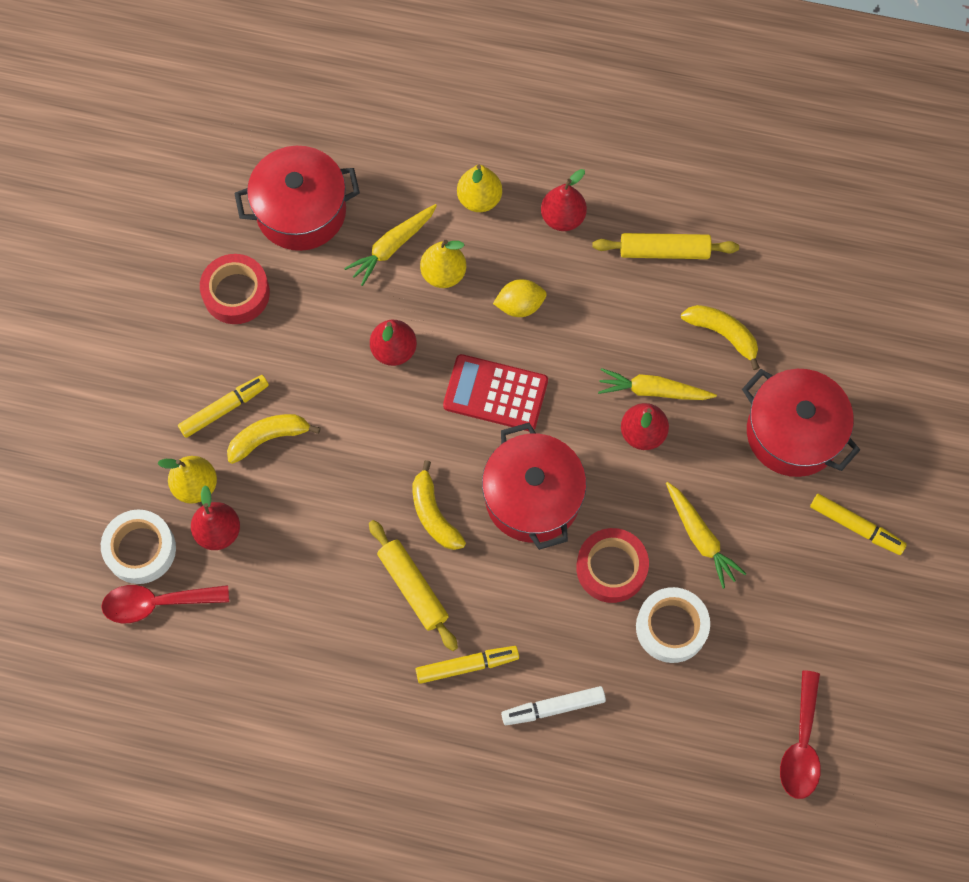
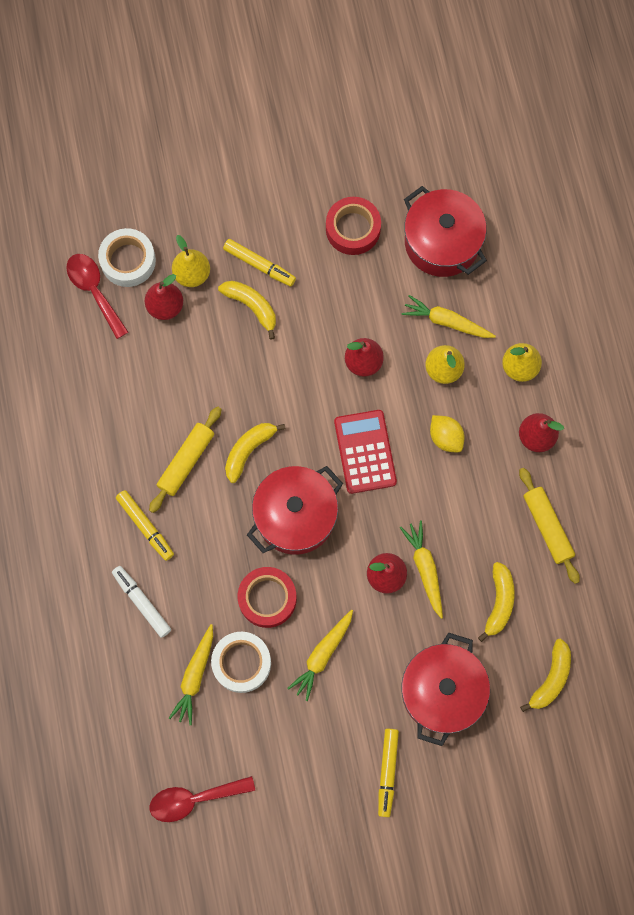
camera: 65 degrees right, 5 degrees up
none -> yellow carrot [169,624,213,725]
none -> yellow banana [520,638,571,712]

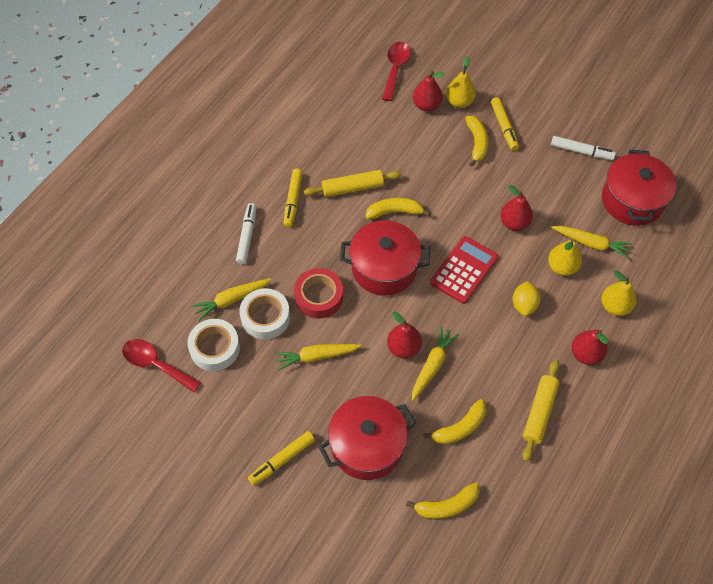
camera: 45 degrees right, 15 degrees down
white tape [98,228,156,287] -> white tape moved to [187,319,240,371]
red tape [326,197,381,255] -> white marker [551,136,616,160]
yellow carrot [402,295,496,338] -> yellow carrot turned 135 degrees clockwise [551,226,633,259]

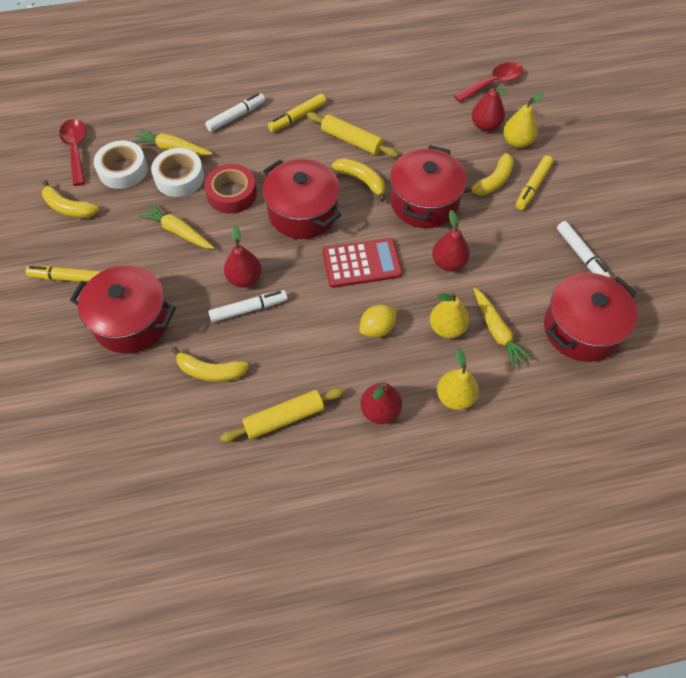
camera: 45 degrees right, 0 degrees up
yellow banana [406,482,480,519] -> yellow banana moved to [42,180,99,218]
yellow carrot [412,326,459,401] -> white marker [208,290,288,322]
none -> red pot [390,145,467,228]

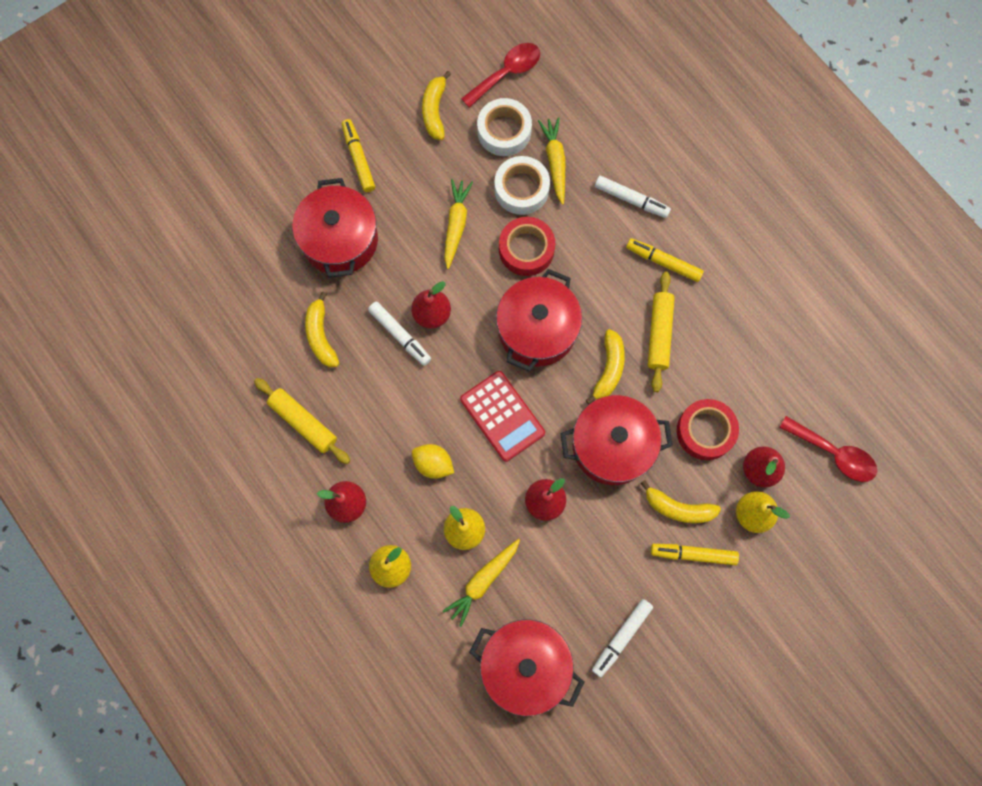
camera: 65 degrees right, 15 degrees up
none -> red tape [677,399,739,460]

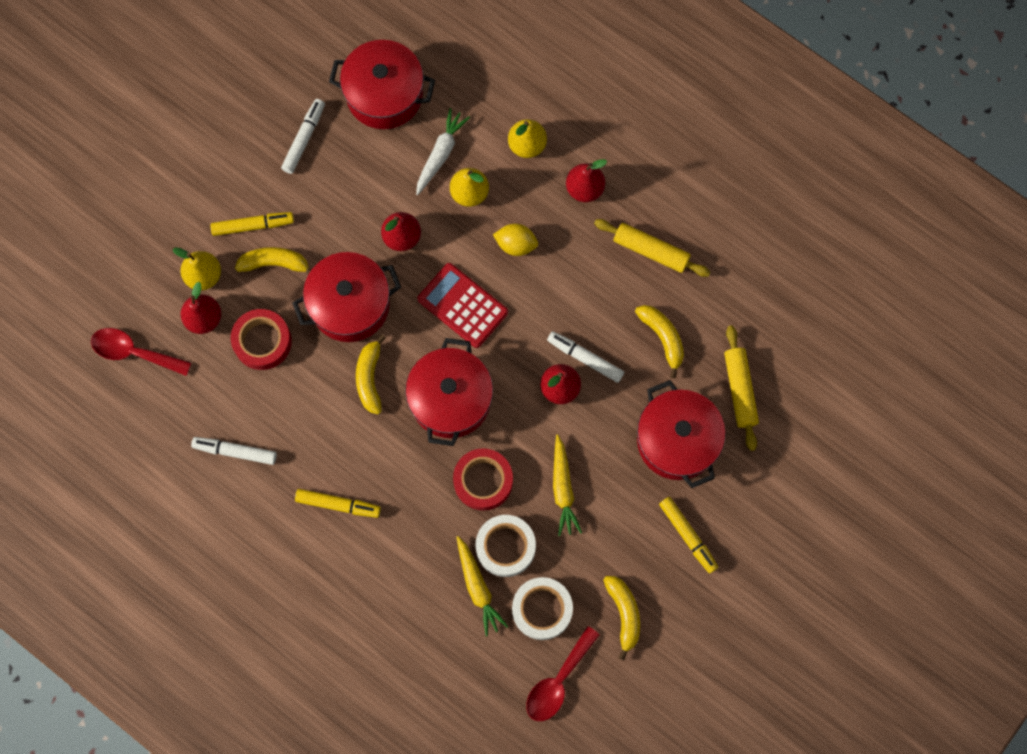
camera: 165 degrees right, 0 degrees up
yellow carrot [443,539,520,627] -> white carrot [416,108,470,195]
white marker [595,176,671,218] -> white marker moved to [191,437,277,465]
yellow rolling pin [648,271,675,392] -> yellow rolling pin moved to [724,325,759,451]

